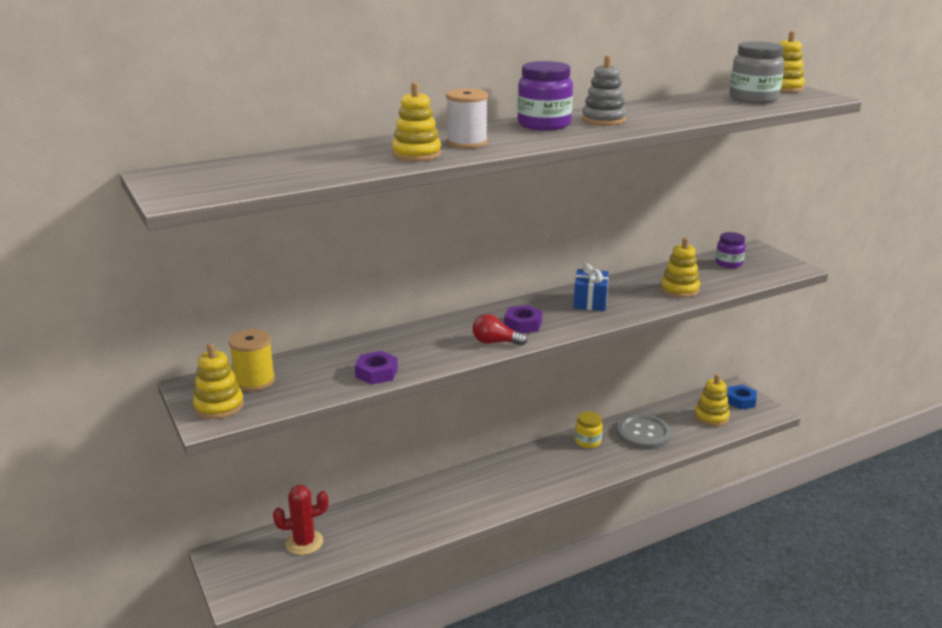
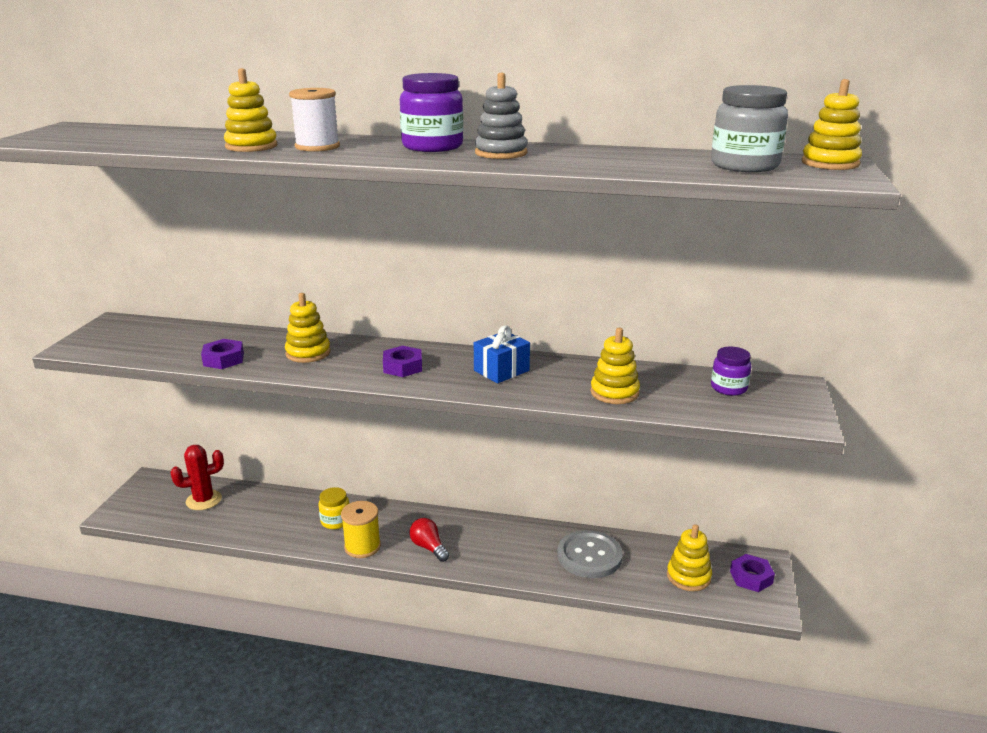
camera: 40 degrees right, 0 degrees up
yellow stacking toy [193,343,244,419] -> yellow stacking toy moved to [285,293,331,363]
yellow spool [228,329,275,391] -> yellow spool moved to [341,501,381,558]
red cactus [273,485,328,555] -> red cactus turned 45 degrees counterclockwise [171,445,224,510]
red light bulb [472,314,527,346] -> red light bulb moved to [410,518,449,562]
yellow jar [575,411,603,448] -> yellow jar moved to [319,487,349,529]
blue nut [727,385,757,409] -> purple nut [730,554,775,592]

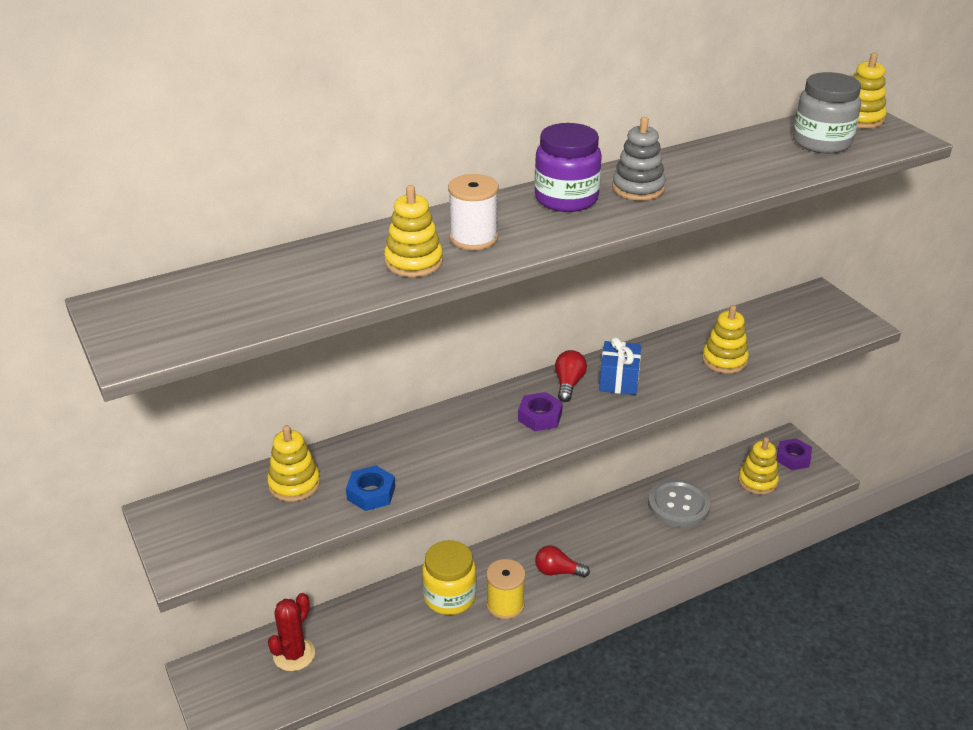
camera: 40 degrees left, 10 degrees up
purple nut [201,339,244,369] -> blue nut [346,465,395,511]
yellow stacking toy [285,293,331,363] -> yellow stacking toy moved to [267,425,320,502]
yellow jar [319,487,349,529] -> yellow jar [422,540,476,615], size x1.61
purple jar [711,347,751,396] -> none
none -> red light bulb [555,350,587,402]

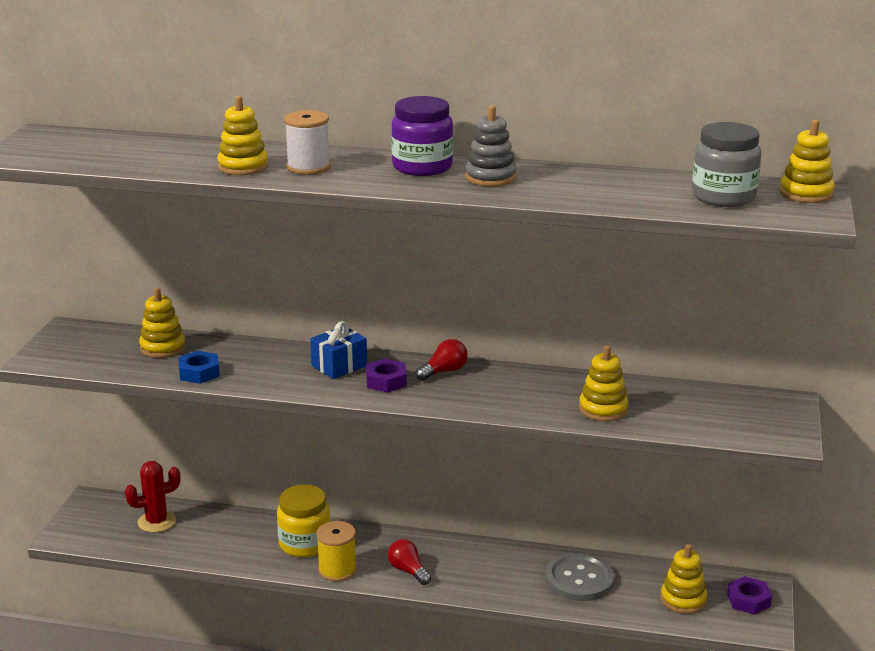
camera: 40 degrees right, 10 degrees down
blue gift [599,337,641,395] -> blue gift moved to [310,321,367,379]

